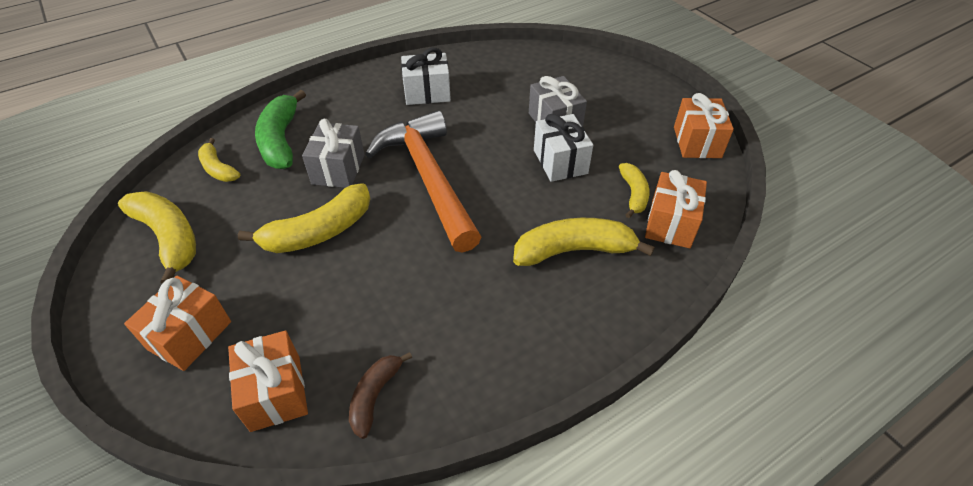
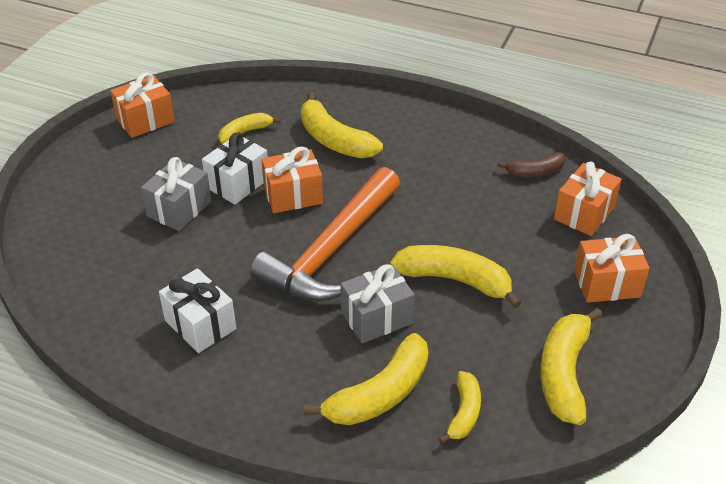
camera: 125 degrees left, 5 degrees down
green banana [255,90,306,169] -> yellow banana [304,333,428,425]
orange gift [645,170,707,248] -> orange gift moved to [261,147,323,213]

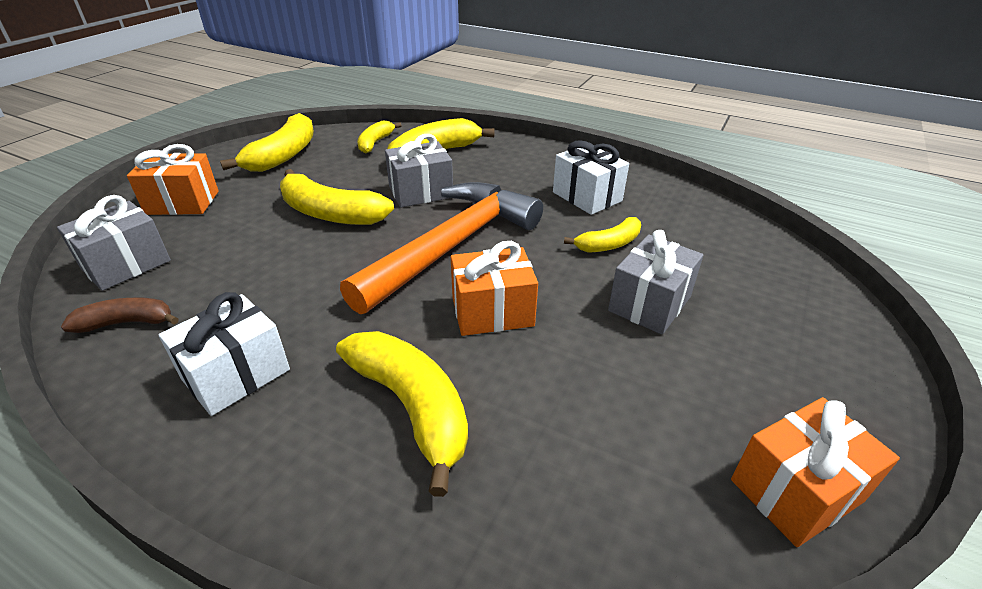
camera: 175 degrees left, 5 degrees down
white gift [202,133,268,205] -> white gift moved to [159,292,290,416]
yellow banana [218,113,281,144] -> yellow banana moved to [564,217,641,253]
orange gift [554,162,622,236] -> grey gift [57,195,171,291]

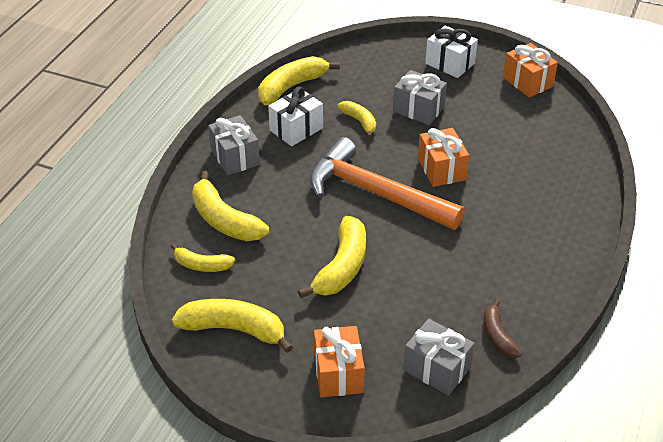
camera: 95 degrees left, 5 degrees up
white gift [159,292,290,416] -> white gift moved to [425,25,478,78]
yellow banana [336,331,468,497] -> yellow banana moved to [258,56,340,105]
grey gift [385,134,453,208] -> grey gift moved to [208,115,260,175]

